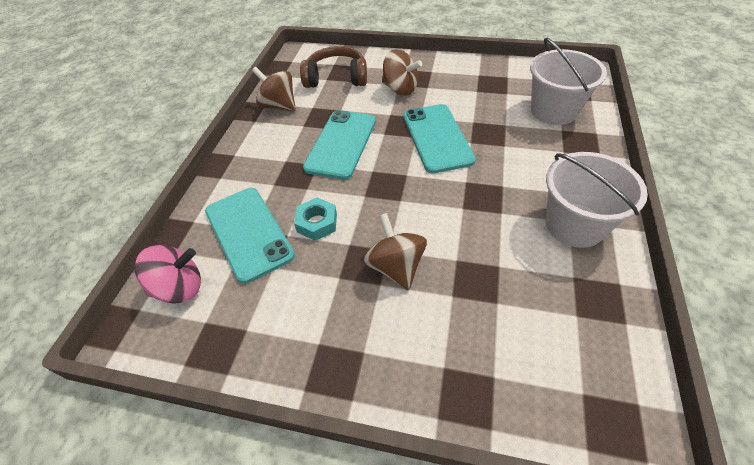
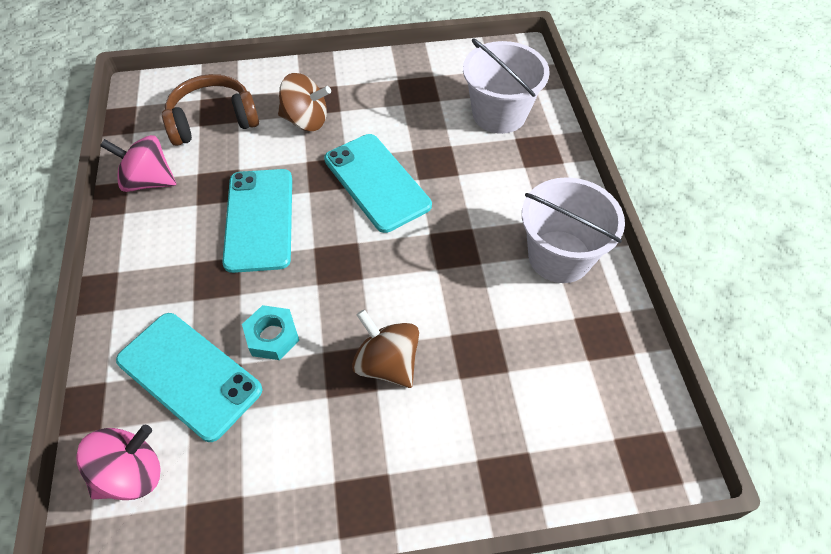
camera: 25 degrees left, 5 degrees up
brown spinning top [252,67,296,111] -> pink spinning top [100,135,176,192]

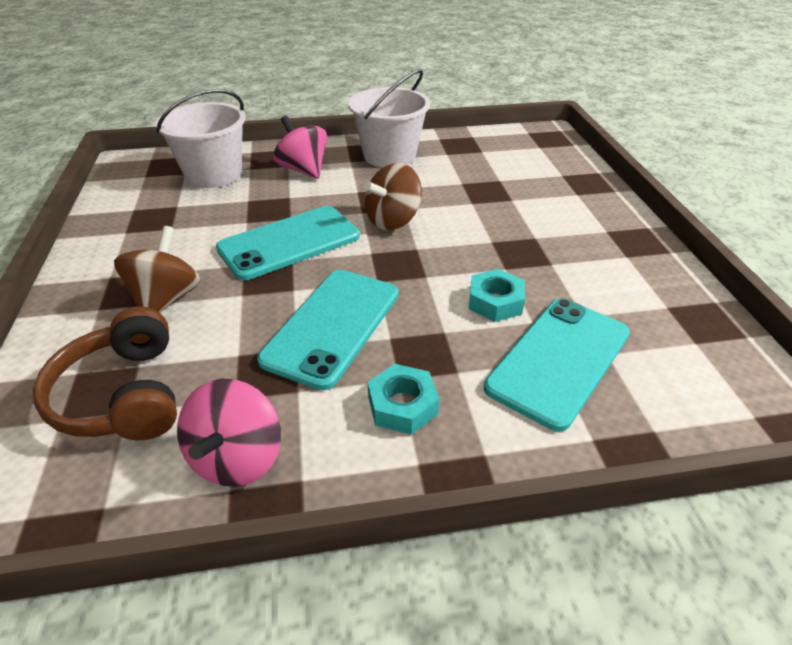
camera: 90 degrees left, 15 degrees down
pink spinning top [76,425,161,500] -> pink spinning top moved to [273,115,327,179]
turquoise phone [222,169,292,273] -> turquoise phone turned 60 degrees counterclockwise [257,270,398,390]
brown spinning top [352,309,419,388] -> brown spinning top moved to [364,163,422,230]
none -> turquoise nut [368,364,439,435]

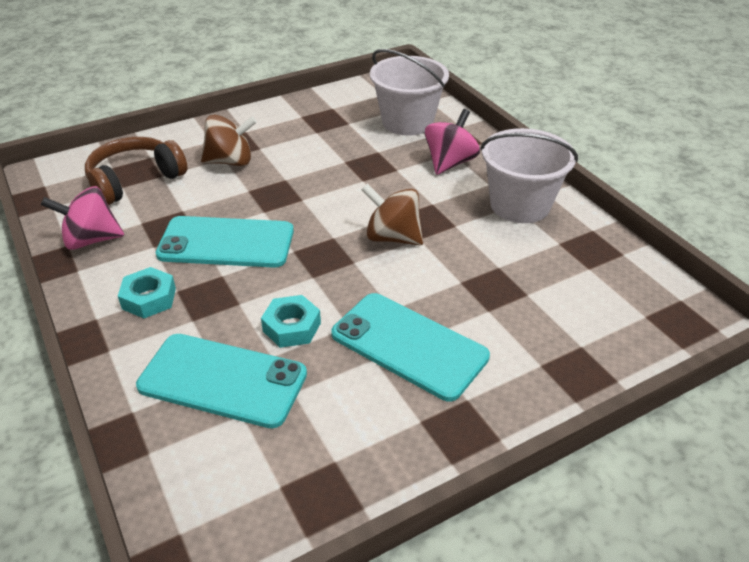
camera: 70 degrees right, 0 degrees up
turquoise phone [216,206,360,280] -> turquoise phone moved to [331,293,490,402]

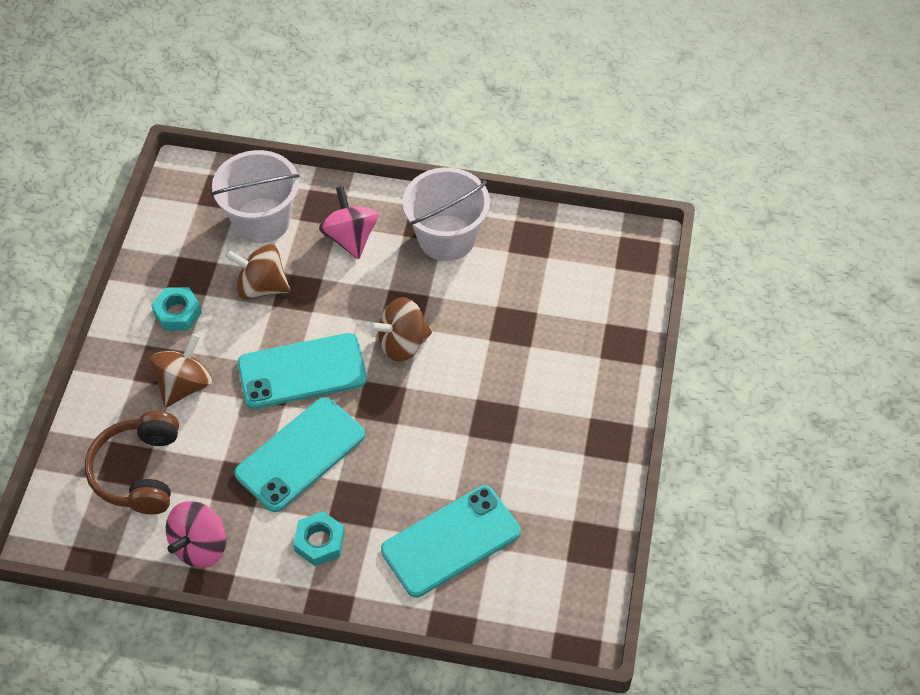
camera: 50 degrees left, 15 degrees up
turquoise nut [261,295,321,348] -> turquoise nut moved to [151,287,202,331]
turquoise phone [331,293,490,402] -> turquoise phone moved to [238,333,367,409]
none -> brown spinning top [225,244,291,300]

